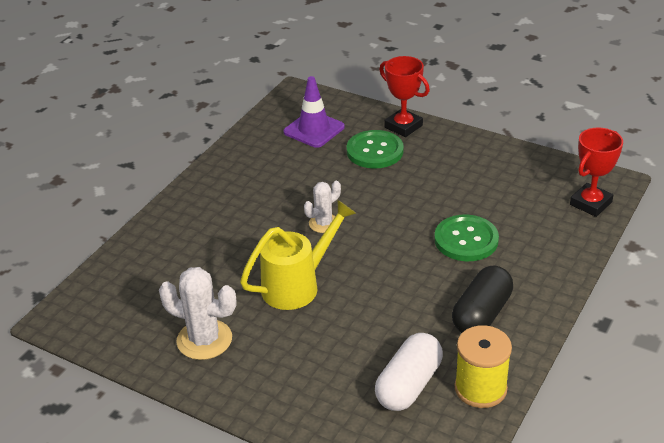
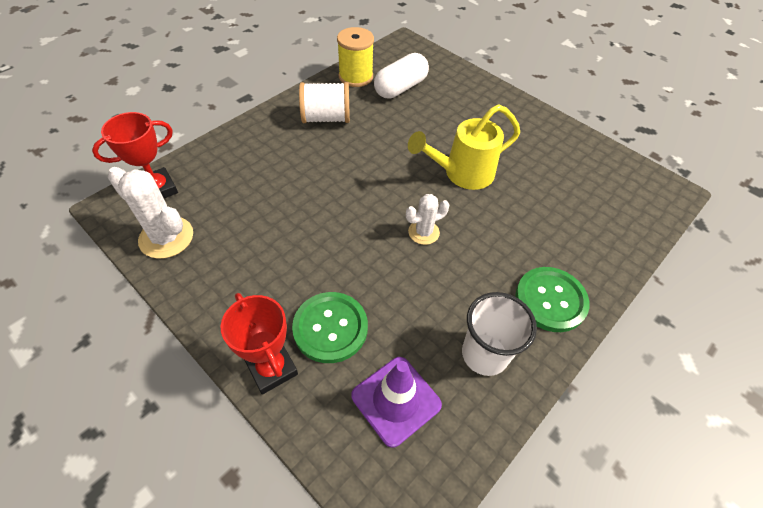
camera: 170 degrees left, 15 degrees up
white cactus [159,267,236,360] -> white cactus moved to [108,167,193,259]
green button [434,215,499,261] -> green button moved to [515,267,590,332]
black capsule [452,266,513,333] -> white spool [299,82,350,123]
none -> white cup [462,292,537,376]

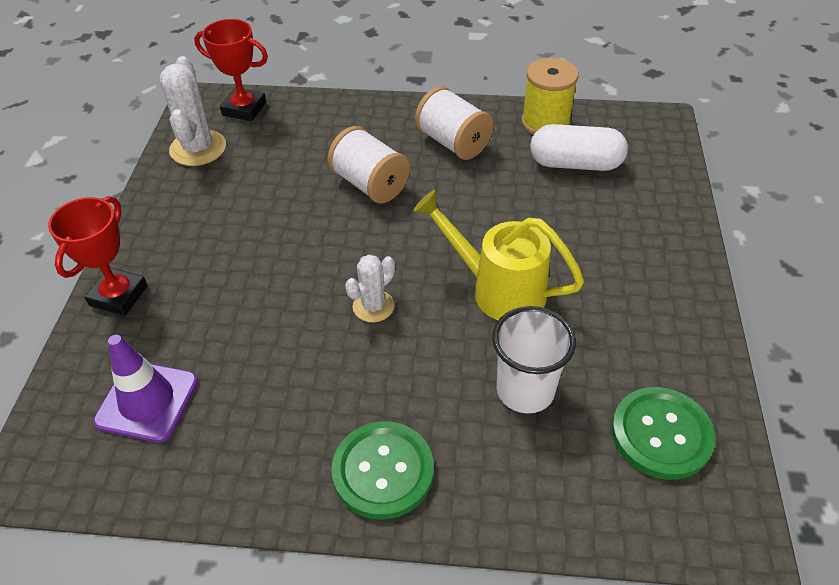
camera: 55 degrees right, 5 degrees down
green button [292,292,368,363] -> green button moved to [612,387,715,480]
white cactus [406,194,450,245] -> white cactus turned 75 degrees counterclockwise [345,254,395,322]
white cup [462,292,537,376] -> white cup moved to [492,306,576,413]
none -> white spool [328,126,410,203]

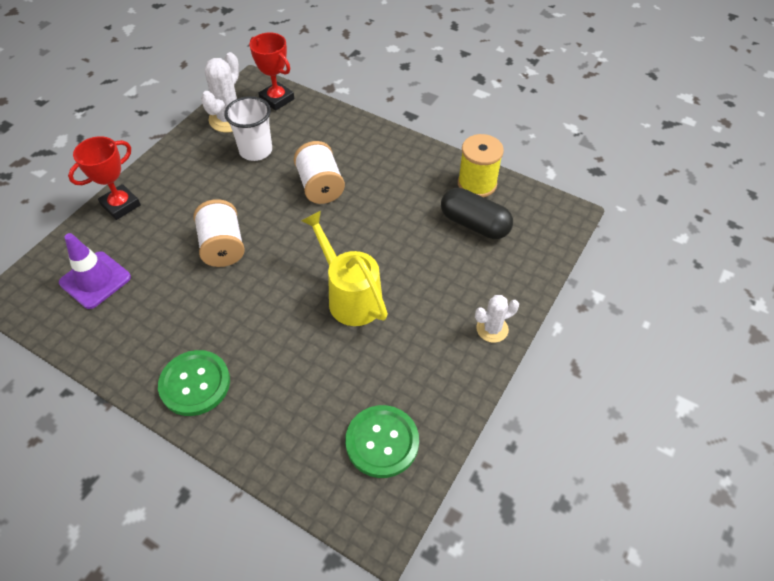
camera: 25 degrees right, 5 degrees up
white cactus [345,254,395,322] -> white cactus moved to [475,295,519,343]
white spool [415,86,494,160] -> white spool moved to [194,199,245,267]
white cup [492,306,576,413] -> white cup moved to [224,96,272,161]
white capsule [530,124,628,171] -> black capsule [441,188,513,239]

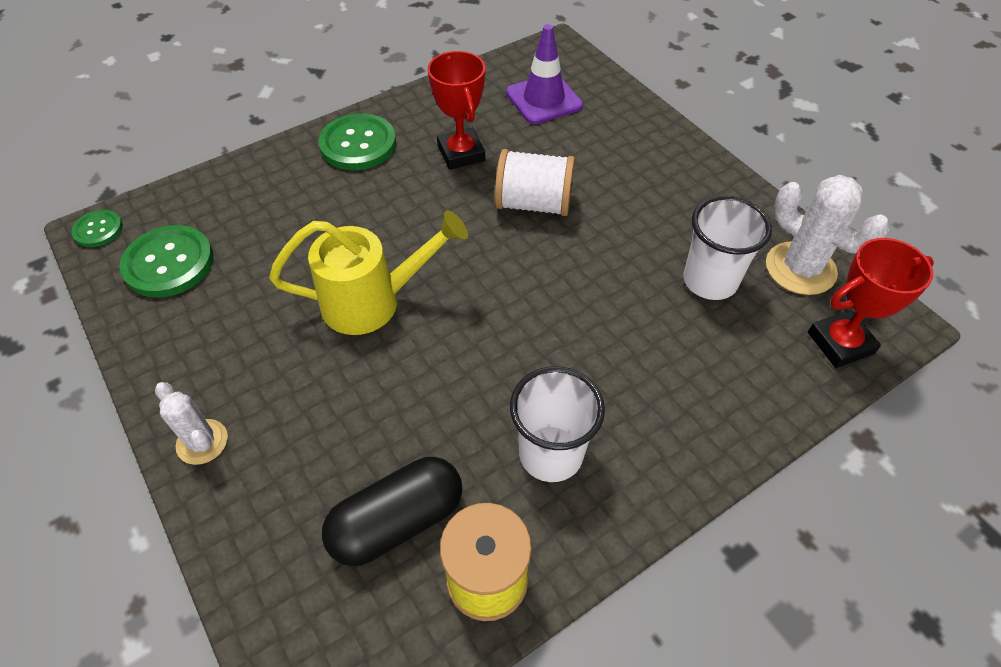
camera: 115 degrees right, 0 degrees up
red trophy [68,136,141,220] -> red trophy moved to [428,51,485,170]
white spool [294,141,345,204] -> none
white cactus [475,295,519,343] -> white cactus turned 45 degrees counterclockwise [155,382,228,465]
none -> green button [71,210,123,247]
none -> white cup [510,366,605,482]

